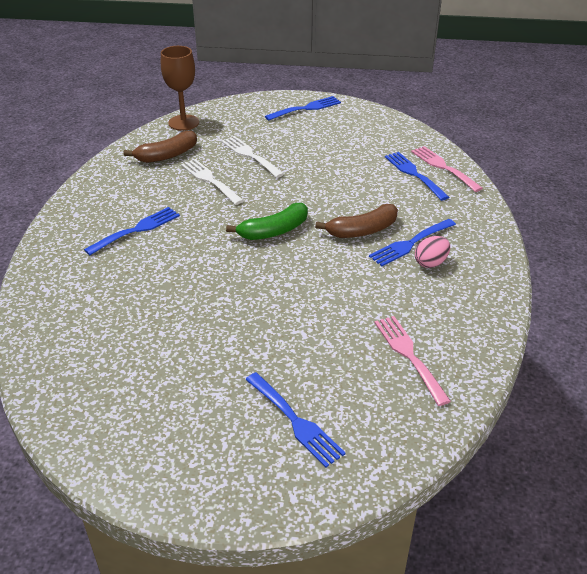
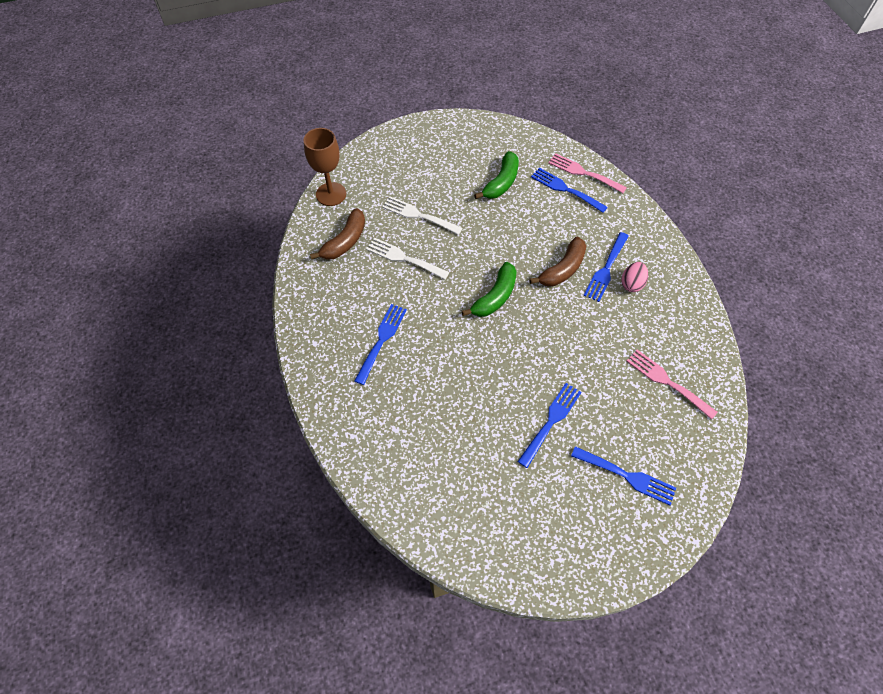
camera: 25 degrees left, 20 degrees up
blue fork [265,96,341,121] -> blue fork moved to [517,383,582,468]
none -> green banana [474,151,519,199]

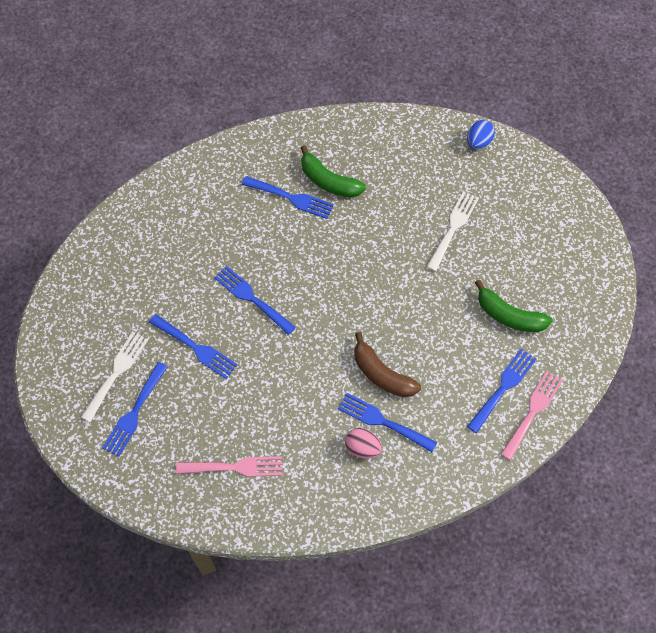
camera: 90 degrees right, 5 degrees up
brown goblet [304,128,346,206] -> blue egg [467,120,495,149]
brown banana [310,208,365,260] -> none
white fork [366,238,450,280] -> white fork moved to [81,332,148,423]
green banana [462,262,517,317] -> green banana moved to [301,145,366,198]
pink fork [627,350,718,420] -> pink fork turned 45 degrees clockwise [176,456,282,477]
none -> blue fork [214,266,296,335]

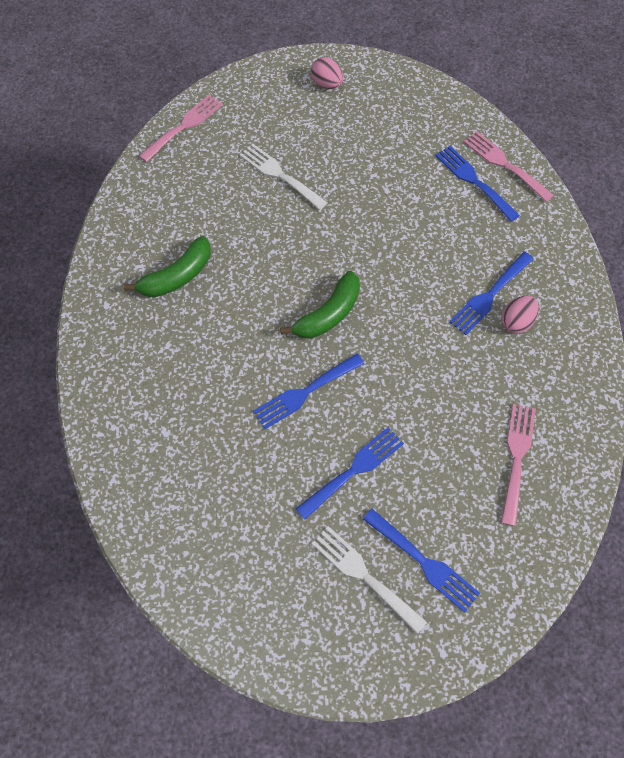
camera: 75 degrees left, 0 degrees up
blue fork [242,176,334,219] -> none
brown banana [354,332,421,397] -> none
blue egg [467,120,495,149] -> pink fork [139,94,223,162]
green banana [475,280,552,332] -> green banana moved to [280,271,360,339]
none -> pink egg [311,57,343,89]

